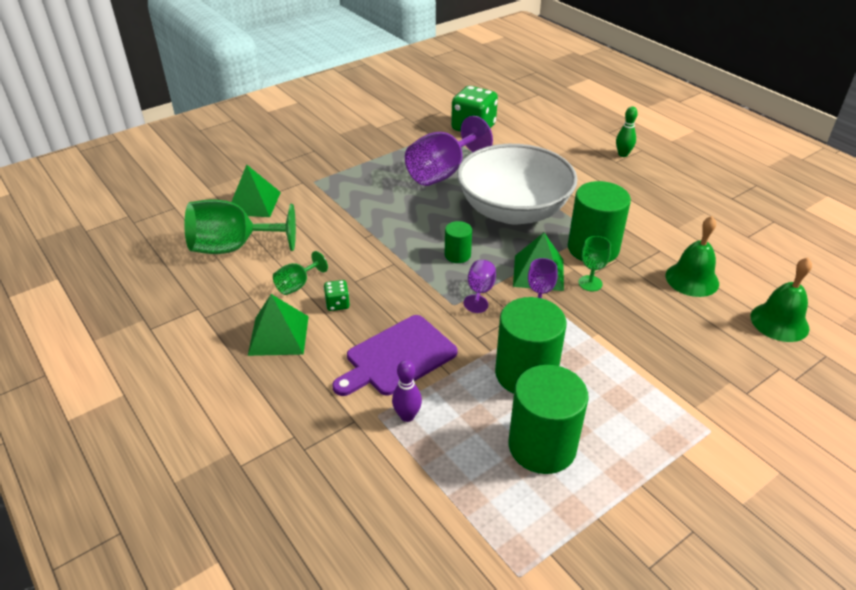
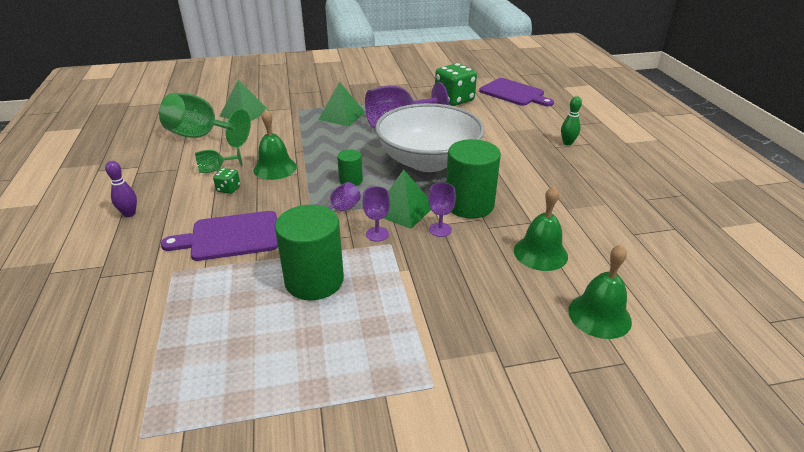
camera: 25 degrees right, 5 degrees down
green pyramid [248,294,309,356] -> green pyramid moved to [318,82,365,126]
purple bowling pin [392,360,422,422] -> purple bowling pin moved to [105,161,137,217]
green cylinder [509,365,589,474] -> none
green goblet [578,236,611,291] -> purple goblet [428,182,456,237]
none -> green bell [253,109,297,180]
none -> purple cutting board [479,78,554,106]

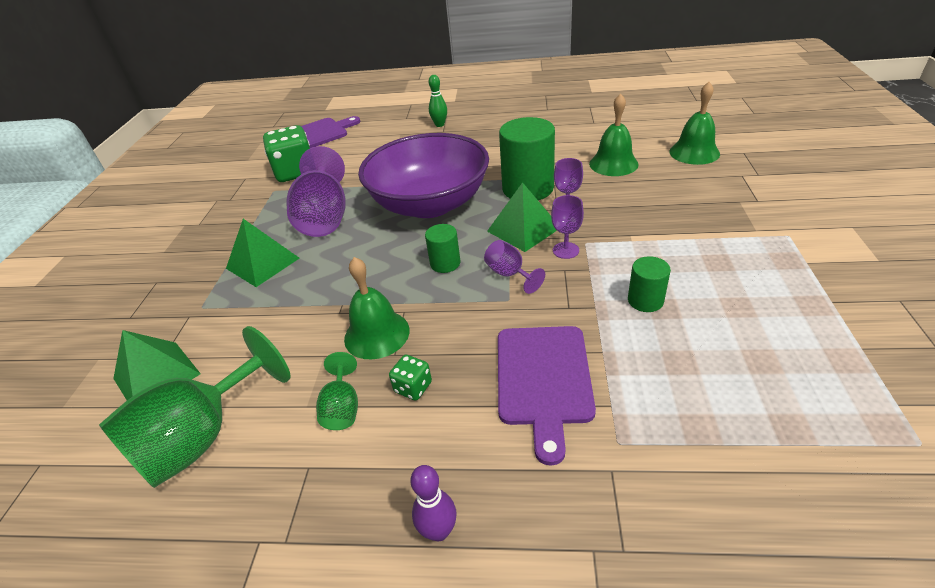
camera: 70 degrees left, 5 degrees up
green cylinder [275,205,344,300] -> green cylinder [628,256,671,312], size x0.51
white bowl [375,103,484,172] -> purple bowl [358,133,489,218]

